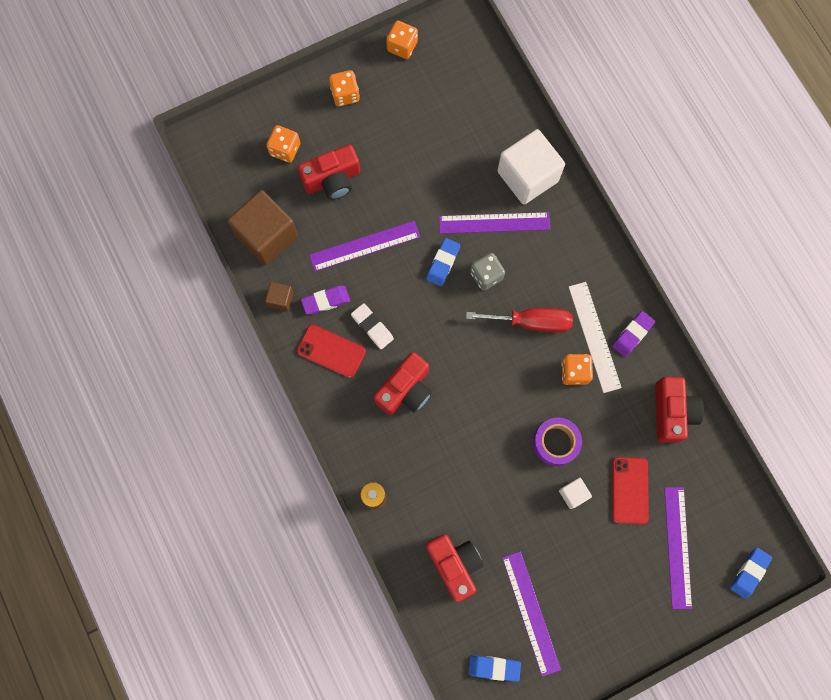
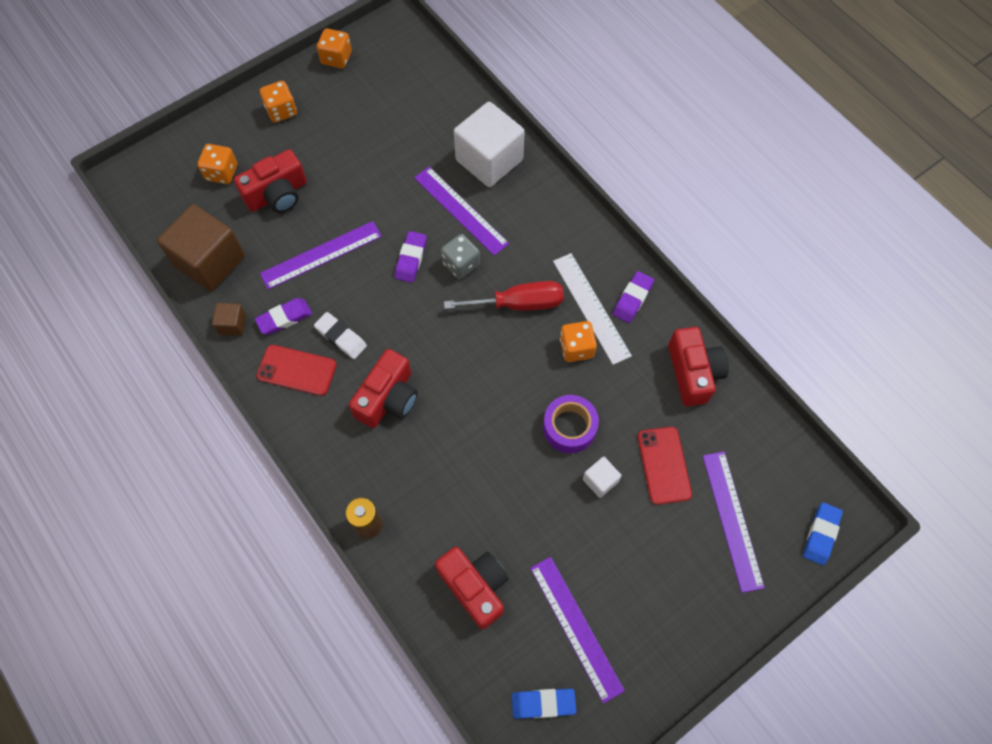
camera: 10 degrees left, 10 degrees down
blue eraser [426,238,460,286] -> purple eraser [395,231,427,283]
purple ruler [439,212,550,234] -> purple ruler turned 60 degrees clockwise [414,167,509,256]

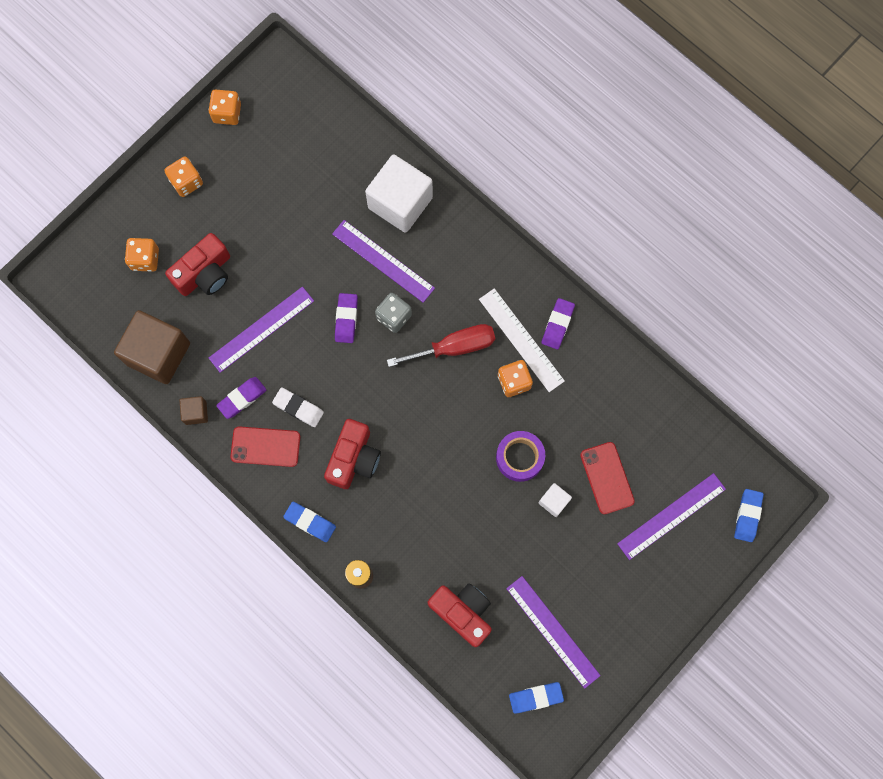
camera: 10 degrees left, 10 degrees up
red camera [668,327,729,406] -> none
purple ruler [703,451,765,593] -> purple ruler turned 75 degrees clockwise [617,473,726,560]
none -> blue eraser [283,502,336,542]

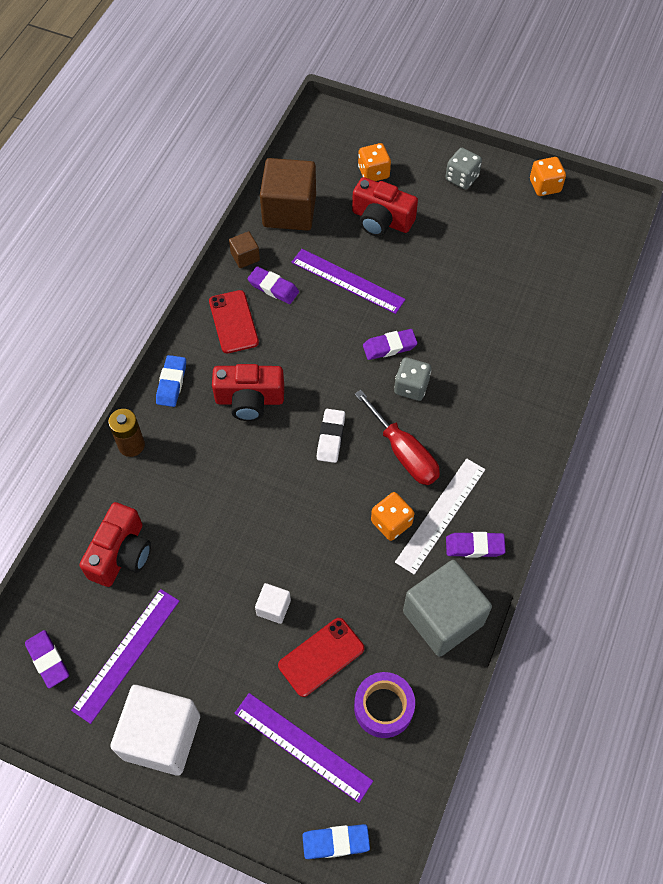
camera: 70 degrees right, 15 degrees down
orange dice [164,157,203,197] -> grey dice [446,148,482,190]
white eraser [272,388,324,427] -> white eraser moved to [317,409,345,463]
purple ruler [332,220,435,303] -> none
white cube [365,154,433,233] -> white cube moved to [110,685,200,776]
purple tape [496,431,545,482] -> purple tape moved to [354,672,415,738]
blue eraser [509,682,564,714] -> purple eraser [25,630,69,688]
none -> grey cube [403,560,492,657]

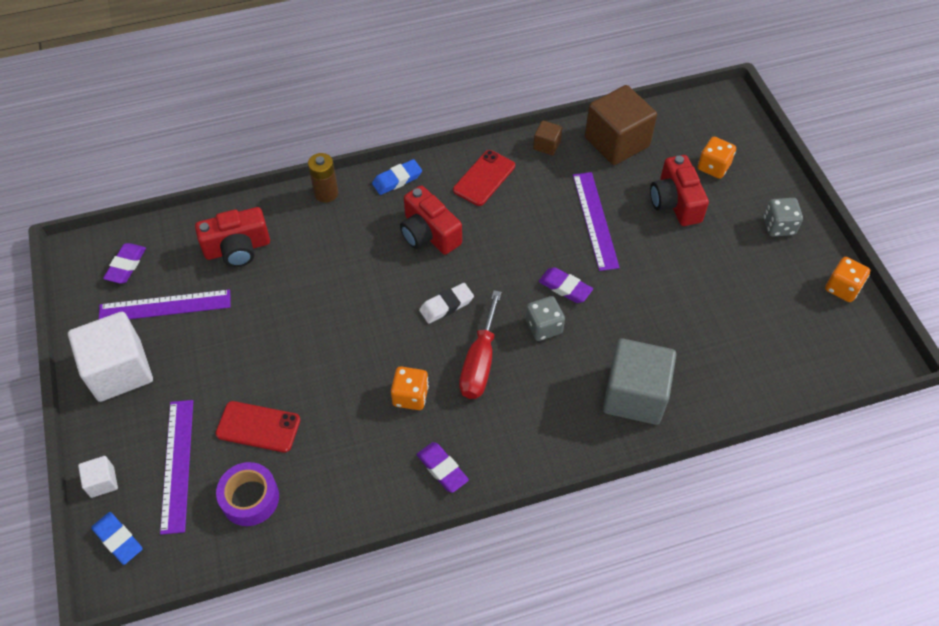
camera: 50 degrees right, 5 degrees down
purple eraser [247,266,299,304] -> none
white cube [255,583,291,624] -> white cube moved to [78,456,118,498]
white ruler [395,458,485,574] -> none
grey cube [403,560,492,657] -> grey cube moved to [603,338,676,425]

